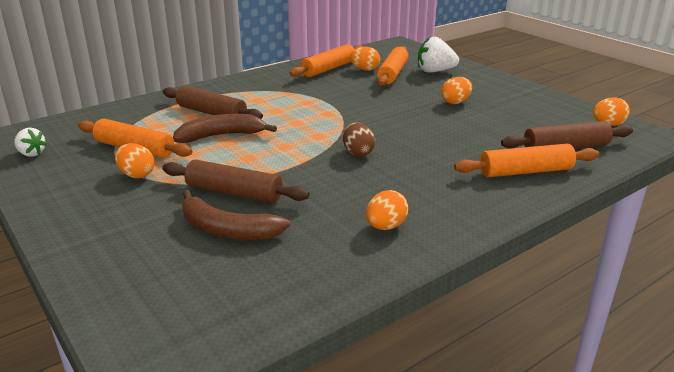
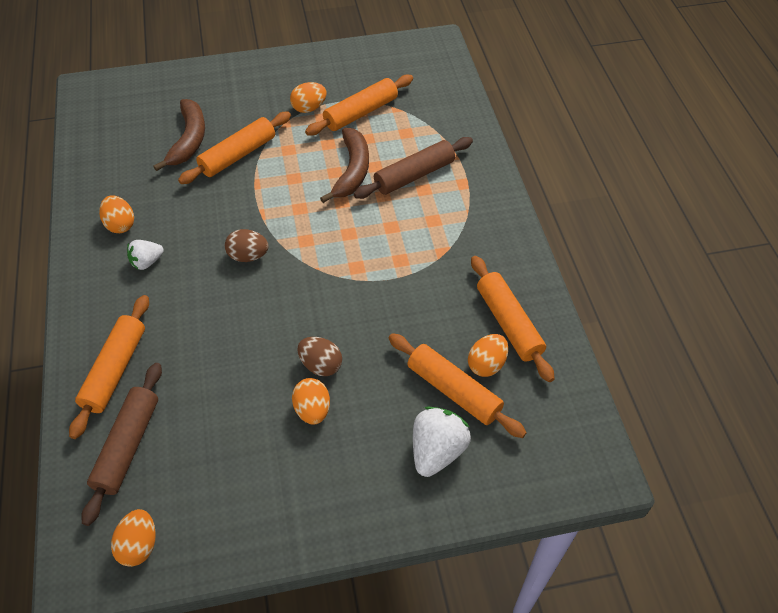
camera: 115 degrees right, 25 degrees up
white strawberry [14,128,47,157] -> white strawberry moved to [127,240,164,270]
brown rolling pin [162,160,309,203] -> orange rolling pin [178,112,291,184]
brown banana [182,190,290,240] -> brown banana turned 135 degrees clockwise [153,99,205,171]
none -> brown egg [297,337,342,376]

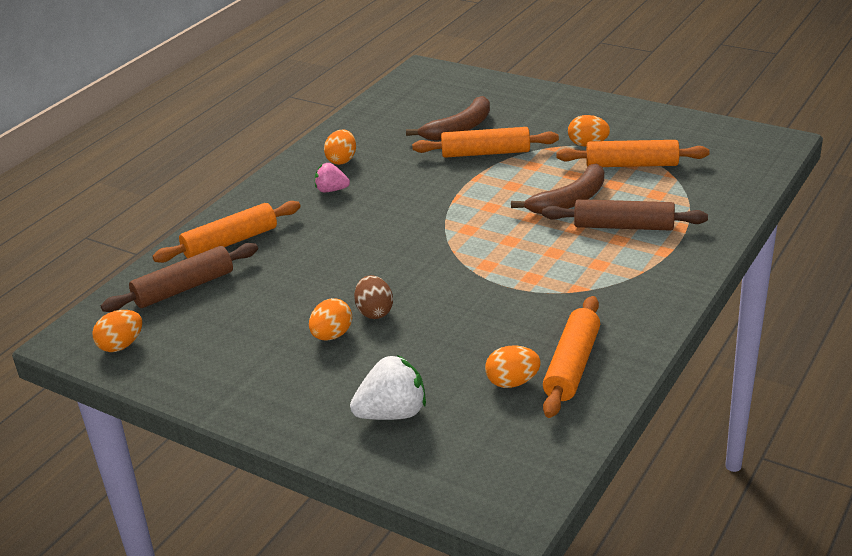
camera: 45 degrees right, 20 degrees down
white strawberry [127,240,164,270] -> pink strawberry [315,163,350,192]
brown egg [225,229,269,262] -> none
orange rolling pin [389,333,527,438] -> none

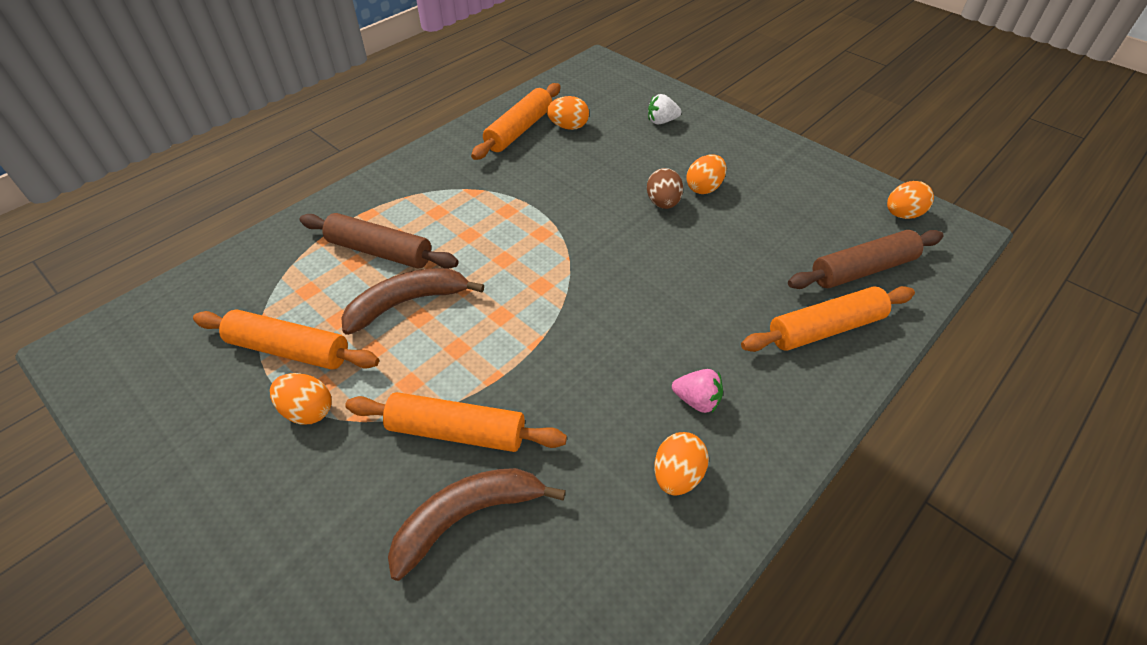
camera: 170 degrees left, 15 degrees up
white strawberry [350,355,426,420] -> white strawberry [648,94,681,124], size x0.61

